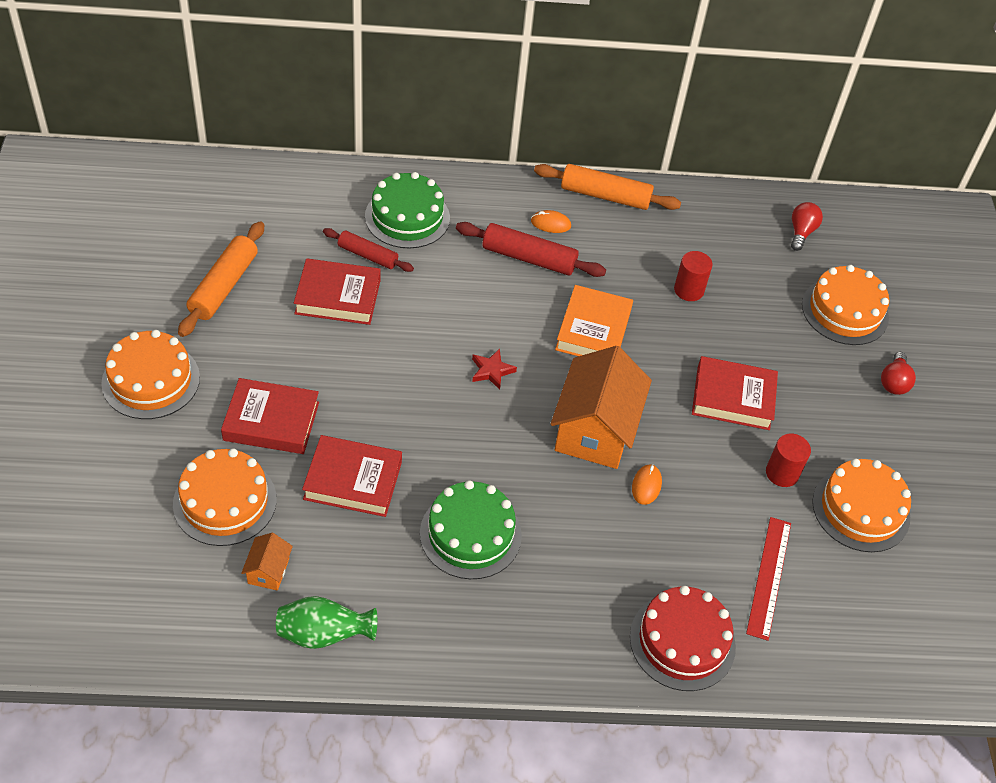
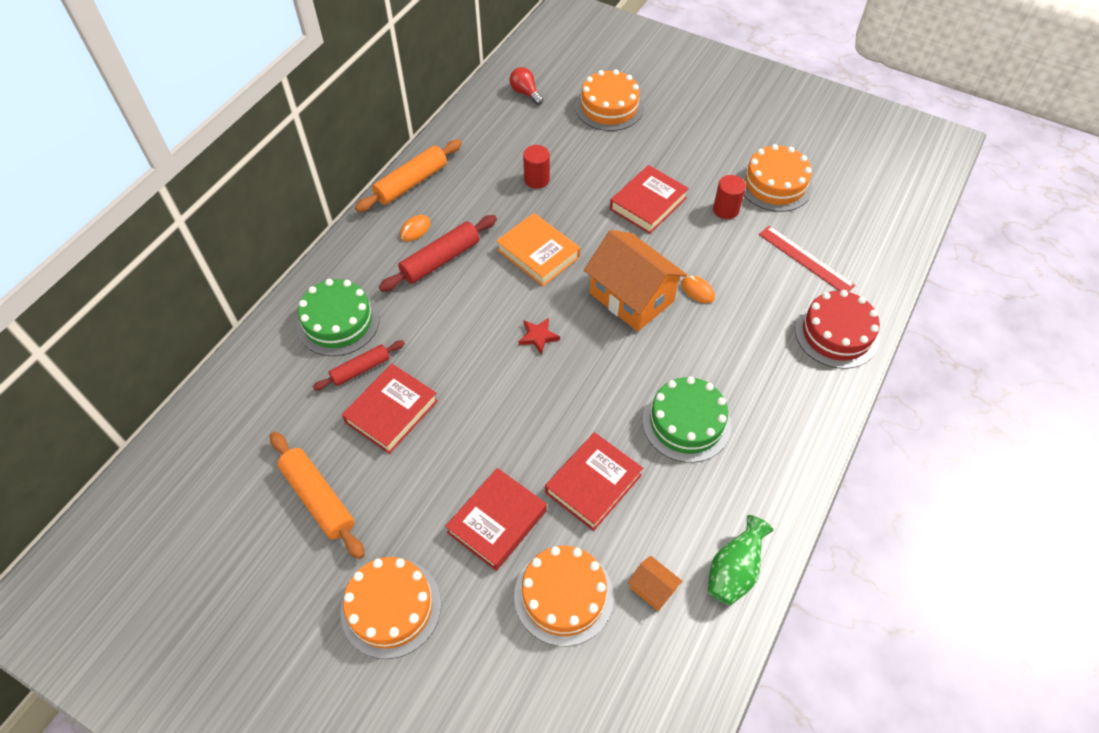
camera: 55 degrees left, 5 degrees up
red light bulb [881,352,916,395] -> none

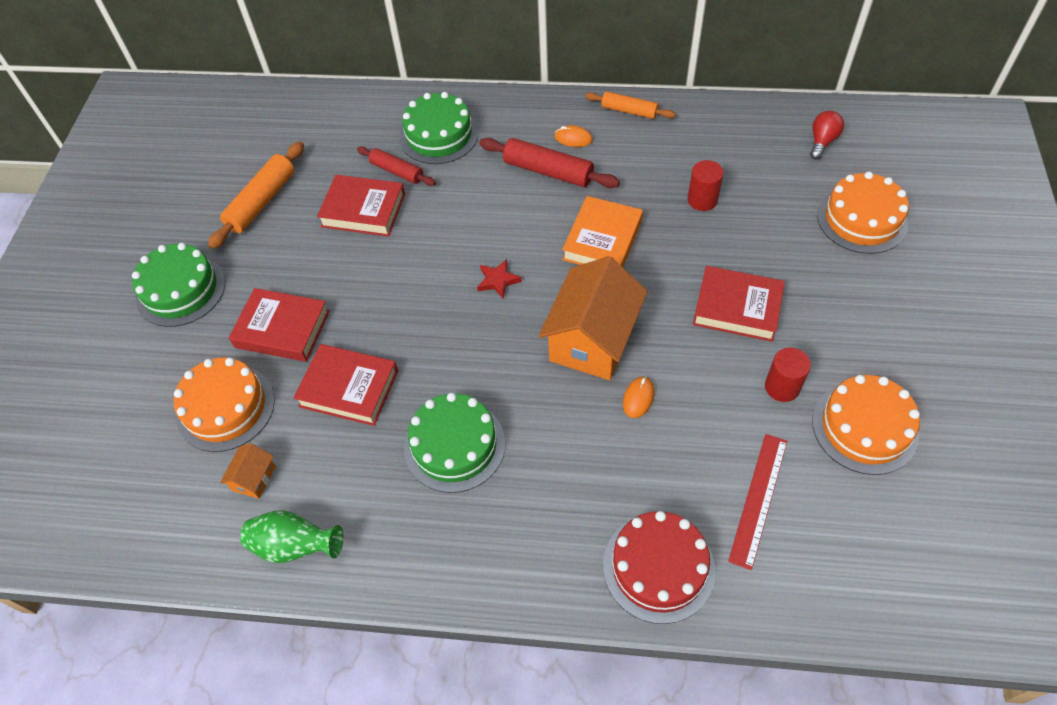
camera: 70 degrees right, 0 degrees up
orange cake [341,557,441,659] -> green cake [132,243,225,327]
orange rolling pin [355,140,462,212] -> orange rolling pin [585,91,676,119], size x0.65

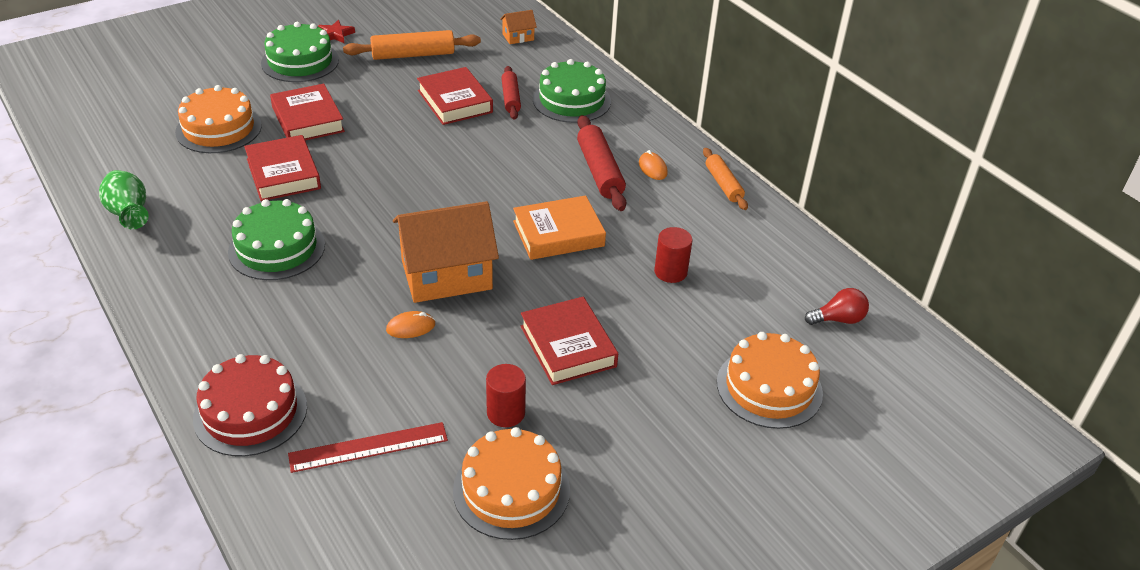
camera: 45 degrees right, 15 degrees down
orange house [220,443,276,499] -> orange house moved to [500,10,537,44]
red star [477,259,522,299] -> red star moved to [318,20,355,43]

